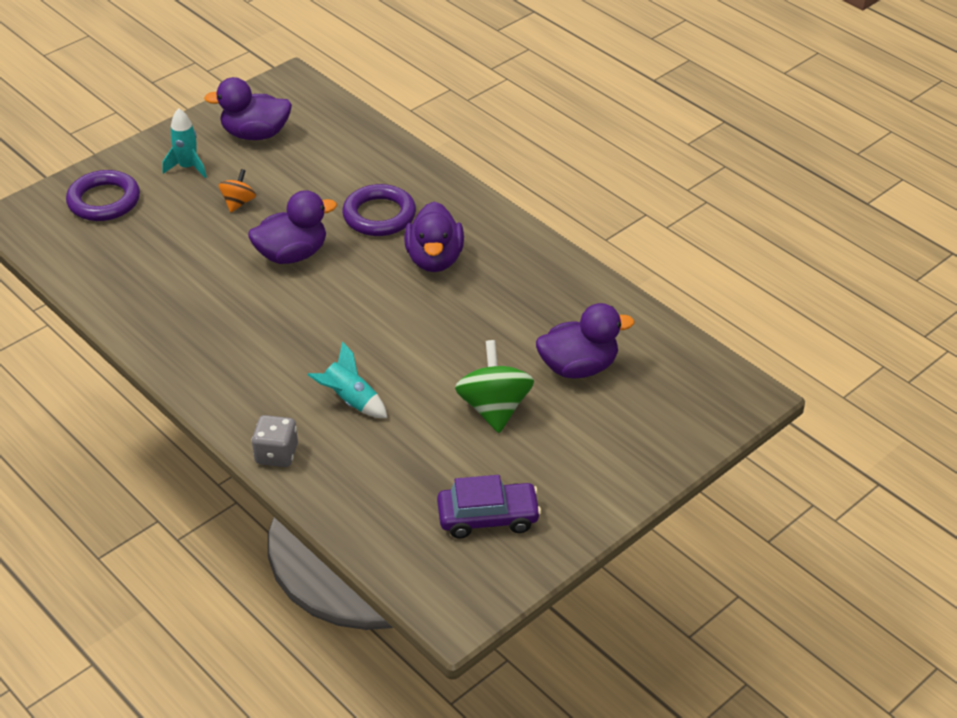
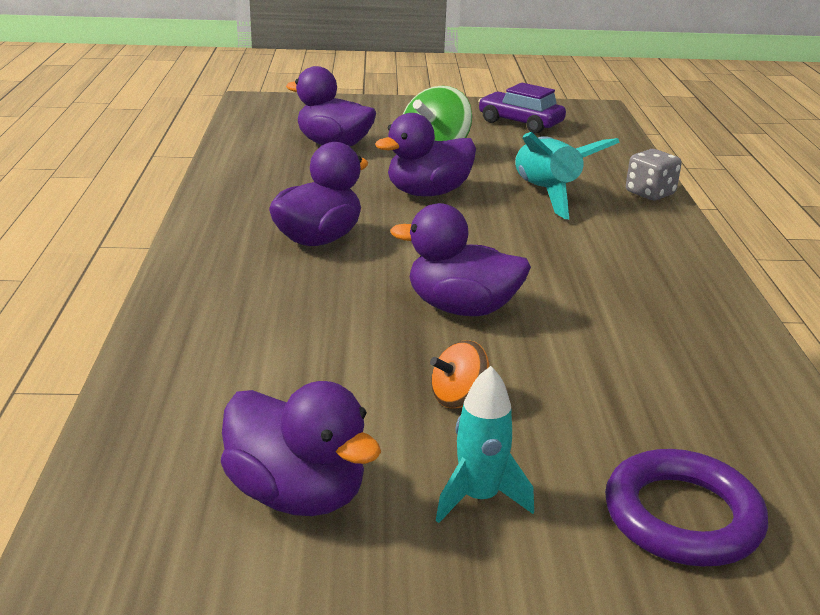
camera: 140 degrees left, 15 degrees down
turquoise rocket [308,341,387,418] -> turquoise rocket [515,132,620,219], size x1.56
purple ring [342,184,416,236] -> none
none -> purple duck [375,113,476,196]

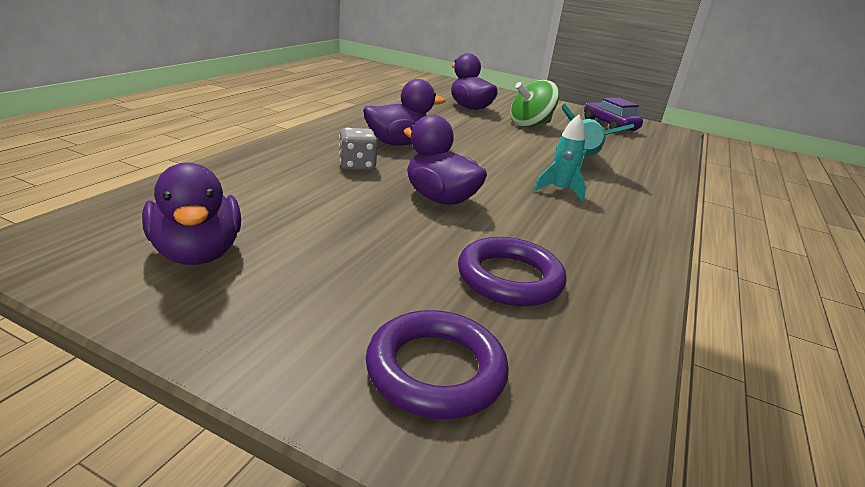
camera: 25 degrees right, 0 degrees up
purple duck [375,113,476,196] -> none
orange spinning top [430,340,489,408] -> none
turquoise rocket [436,366,534,523] -> turquoise rocket moved to [534,115,586,201]
grey dice [626,149,682,200] -> grey dice moved to [339,128,378,170]
none -> purple ring [458,237,567,306]

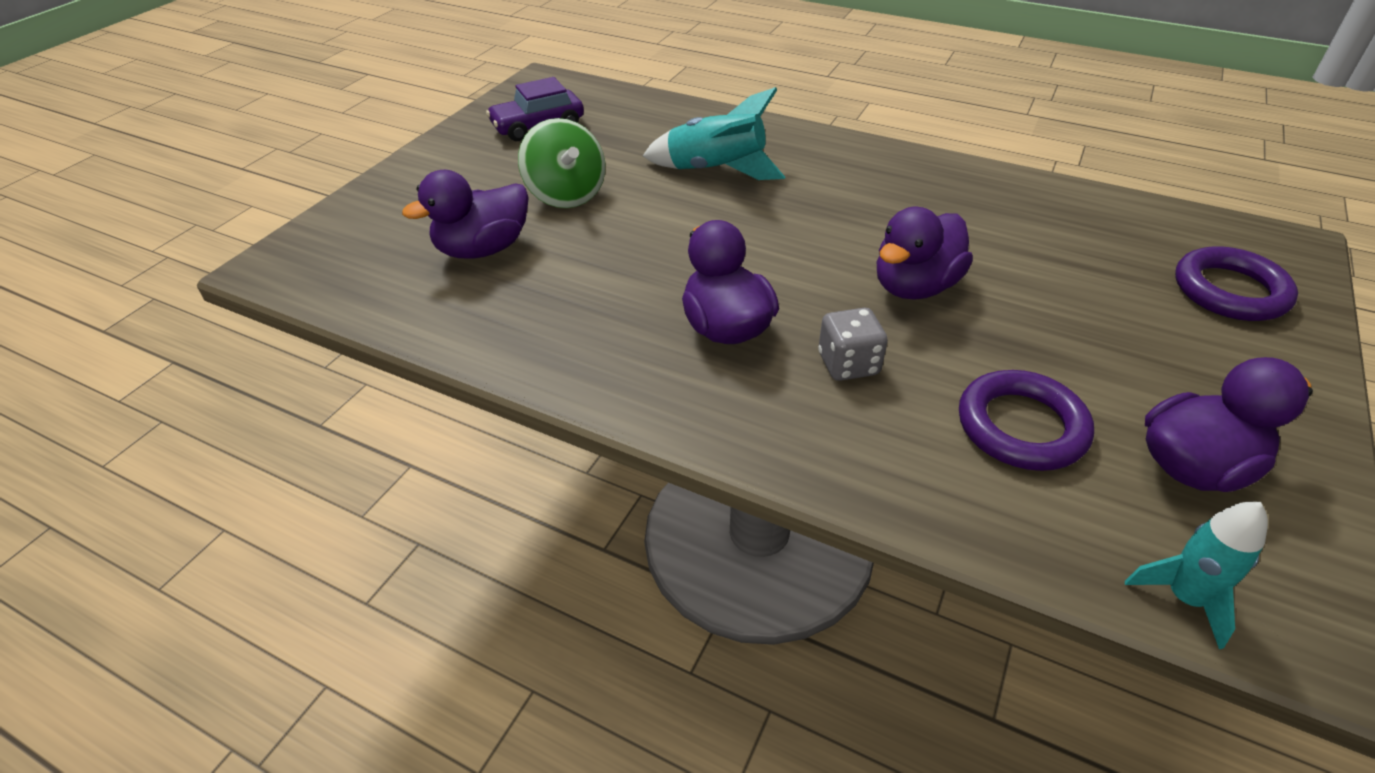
camera: 85 degrees left, 15 degrees up
purple ring [458,237,567,306] -> purple ring moved to [959,370,1094,471]
turquoise rocket [534,115,586,201] -> turquoise rocket moved to [1125,502,1268,649]

